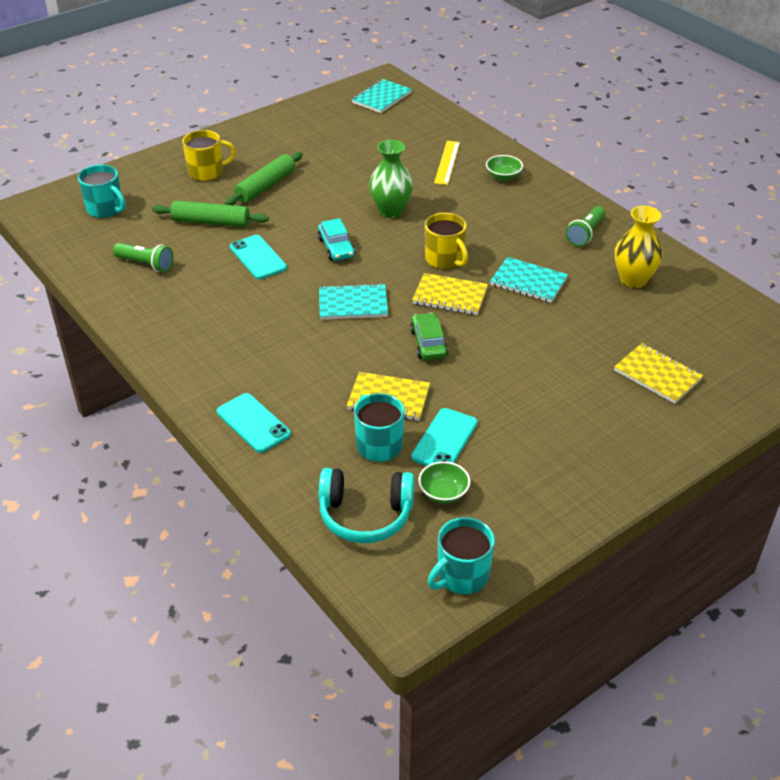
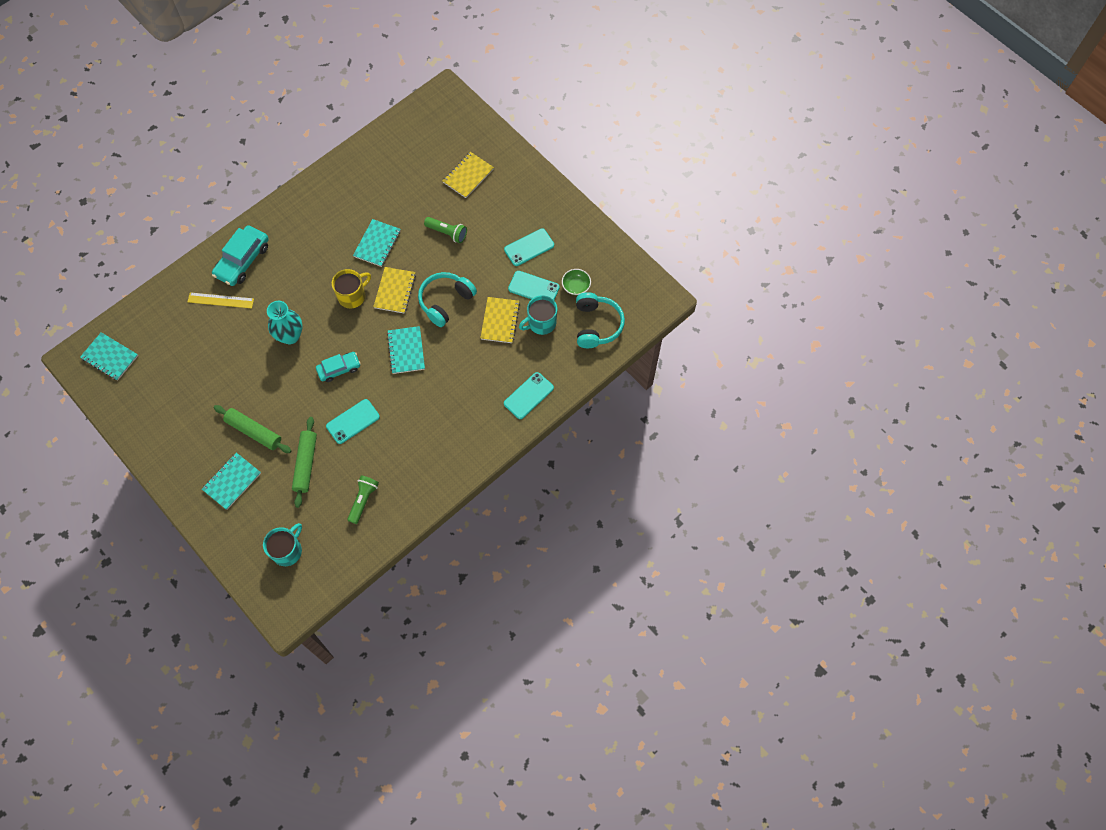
camera: 95 degrees left, 25 degrees up
yellow mug [182,130,236,181] -> turquoise notebook [202,453,261,510]
green vase [369,140,413,218] -> turquoise vase [267,301,303,344]
green car [410,313,448,360] -> turquoise headphones [418,272,477,327]
turquoise mug [428,517,495,594] -> none
green bowl [486,155,523,181] -> turquoise car [212,225,269,286]
green flashlight [565,206,605,247] -> green flashlight moved to [424,217,467,243]
yellow vase [615,206,663,288] -> none
none -> turquoise phone [504,228,554,266]

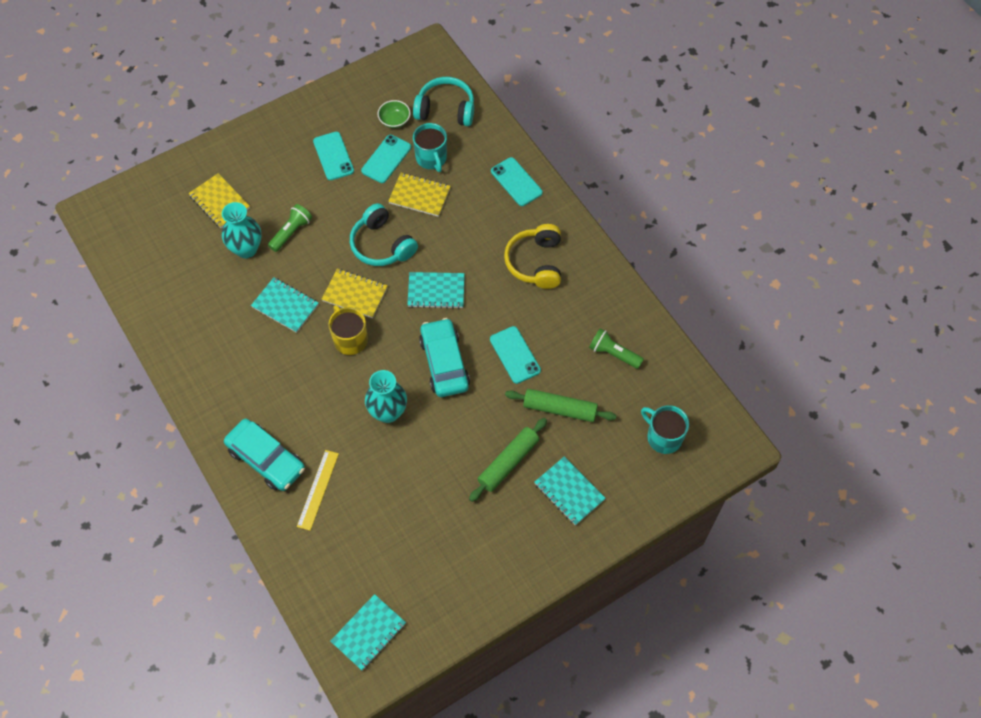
camera: 80 degrees left, 5 degrees down
turquoise car [316,352,361,382] -> turquoise car [419,318,470,397], size x1.58
none -> turquoise vase [222,202,262,258]
none -> yellow headphones [504,224,561,289]

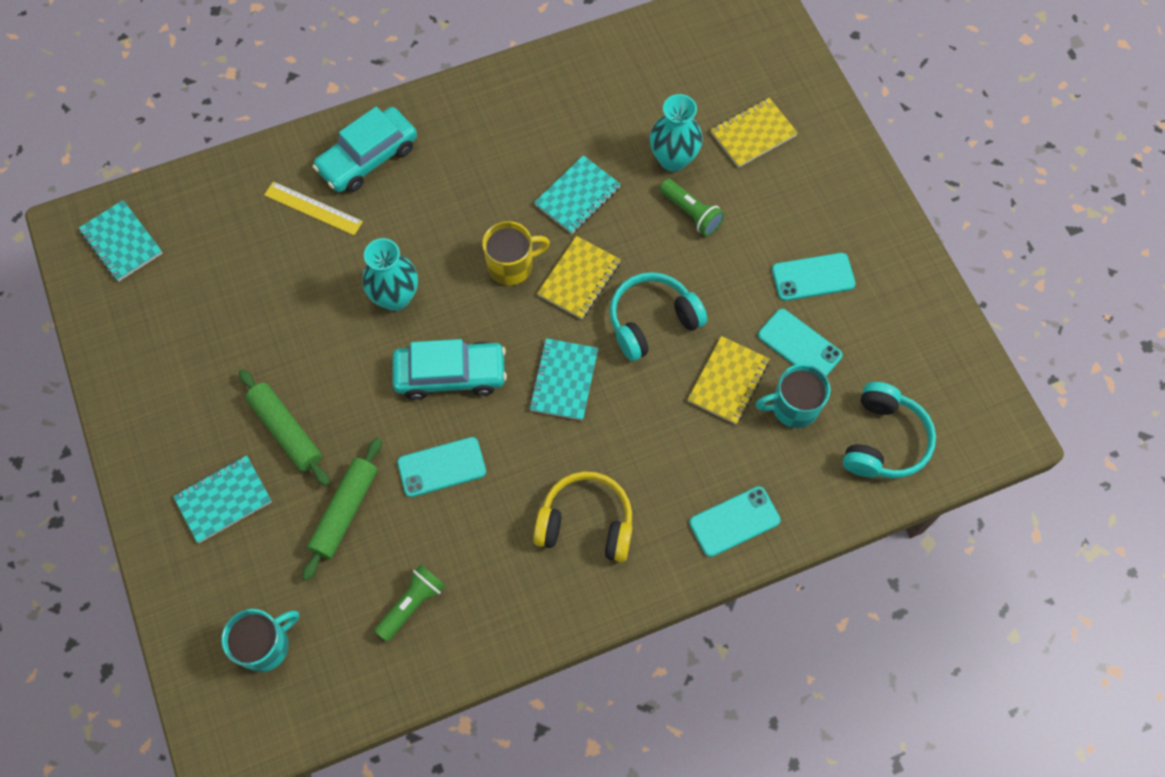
camera: 100 degrees right, 5 degrees up
green bowl [377,100,411,128] -> none

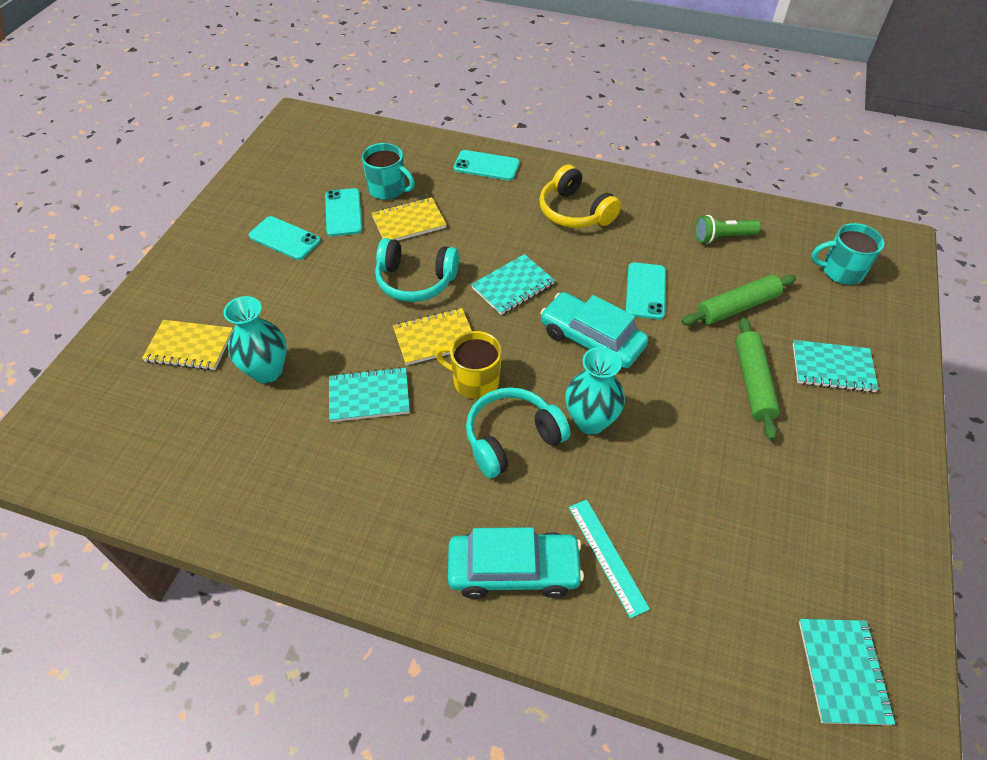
camera: 140 degrees left, 15 degrees down
yellow ruler [264,181,363,235] -> turquoise ruler [569,500,650,618]
turquoise phone [397,437,486,497] -> turquoise phone turned 75 degrees clockwise [626,262,666,319]
green flashlight [660,179,725,236] -> none
turquoise headphones [843,382,936,478] -> turquoise headphones moved to [466,387,570,478]

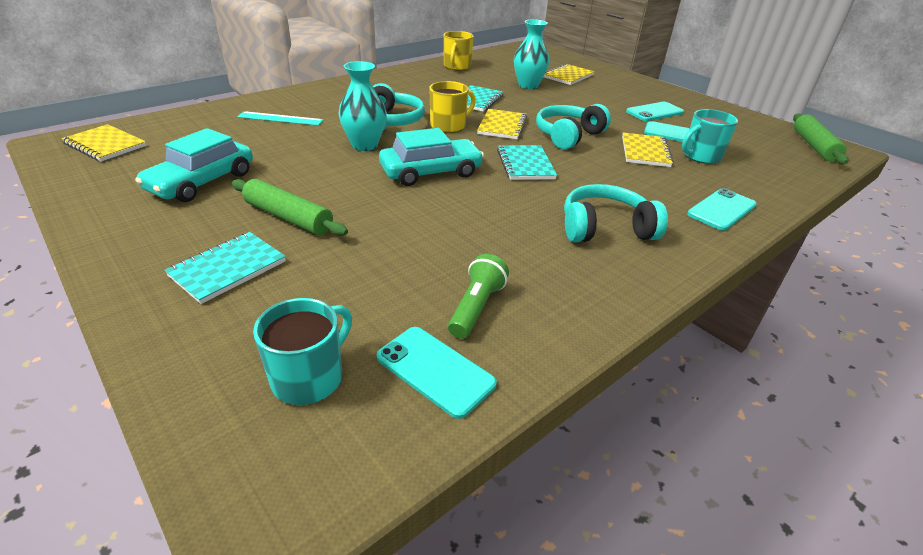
camera: 120 degrees right, 15 degrees down
turquoise car [448,527,584,599] -> turquoise car moved to [135,128,253,202]
yellow headphones [539,165,621,228] -> turquoise headphones [564,184,668,242]
turquoise phone [626,262,666,319] -> turquoise phone moved to [377,327,497,419]
green rolling pin [682,275,796,325] -> green rolling pin moved to [793,114,848,164]
turquoise notebook [799,619,895,725] -> yellow notebook [61,124,146,162]
none -> yellow mug [443,31,474,70]

